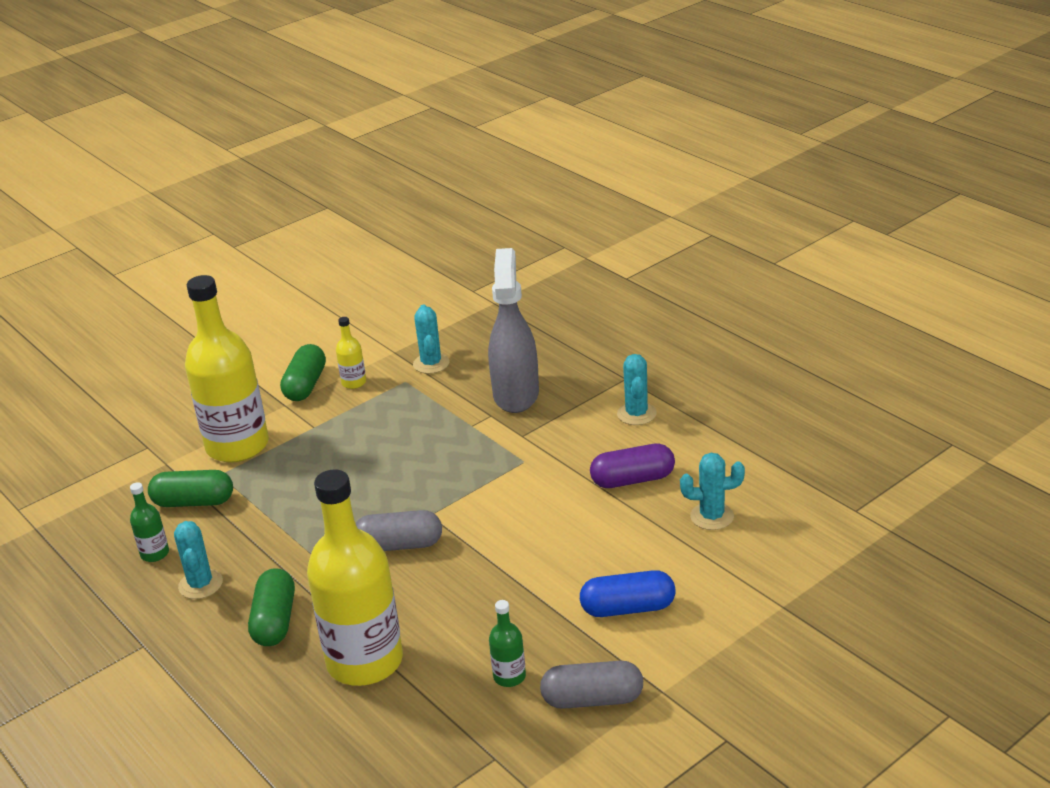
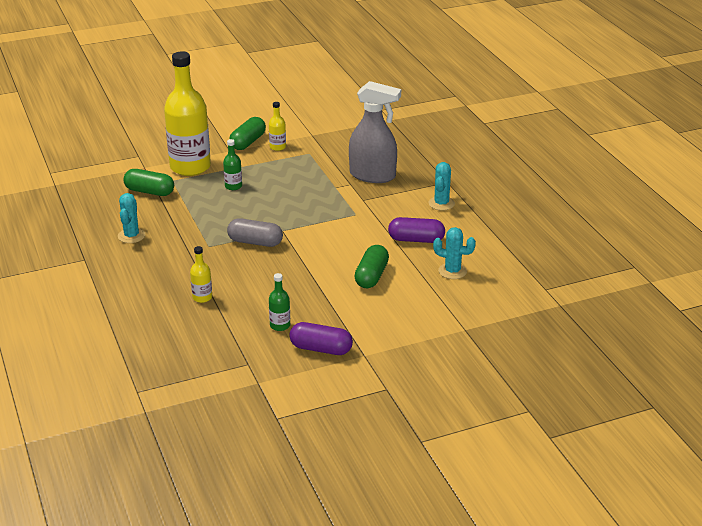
camera: 15 degrees right, 0 degrees up
green bottle [130,482,169,562] -> green bottle moved to [223,139,242,190]
green capsule [248,568,295,646] -> green capsule moved to [355,245,389,288]
yellow bottle [307,469,403,686] -> yellow bottle [190,246,212,303], size x0.41
turquoise cactus [413,304,450,374] -> none
grey spray bottle [488,248,539,413] -> grey spray bottle turned 90 degrees clockwise [349,81,401,183]
grey capsule [540,661,643,709] -> purple capsule [289,322,353,355]
blue capsule [580,570,675,617] -> none

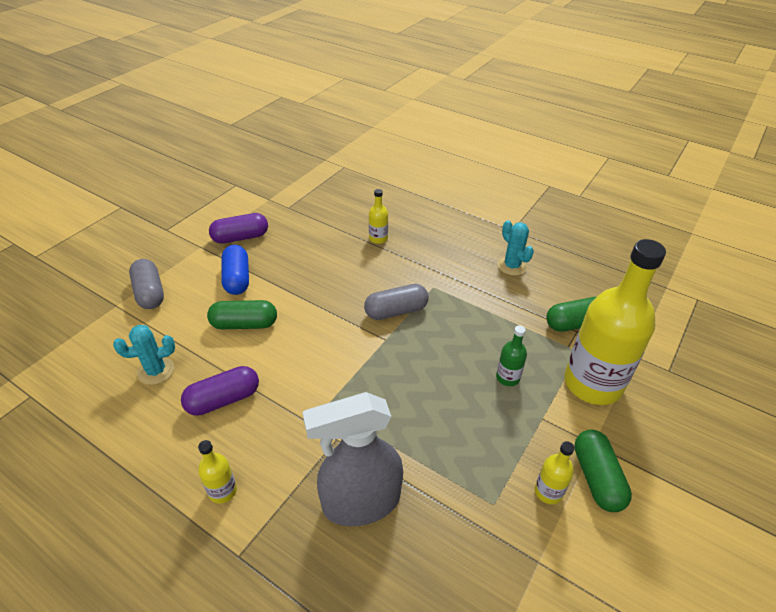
camera: 145 degrees right, 10 degrees up
green bottle [269,273,290,331] -> none
green capsule [355,245,389,288] -> green capsule turned 75 degrees counterclockwise [207,300,277,329]
turquoise cactus [428,162,455,211] -> yellow bottle [198,440,237,504]
none -> grey capsule [129,259,164,309]
none -> blue capsule [221,245,249,295]

